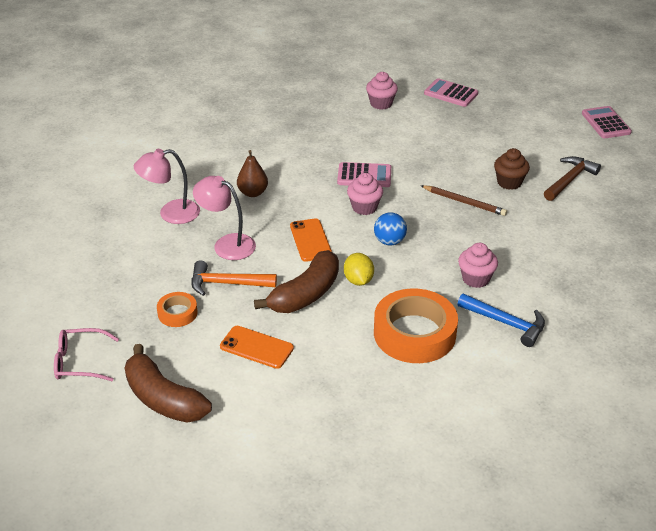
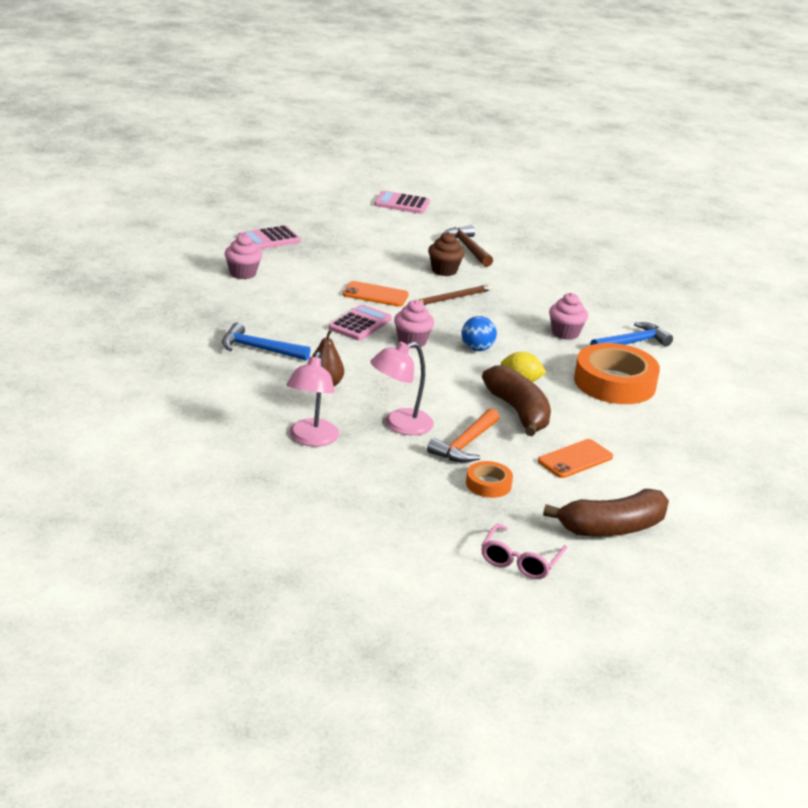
camera: 65 degrees left, 10 degrees down
orange phone [290,218,332,262] -> orange phone moved to [343,281,409,307]
none -> blue hammer [222,322,311,361]

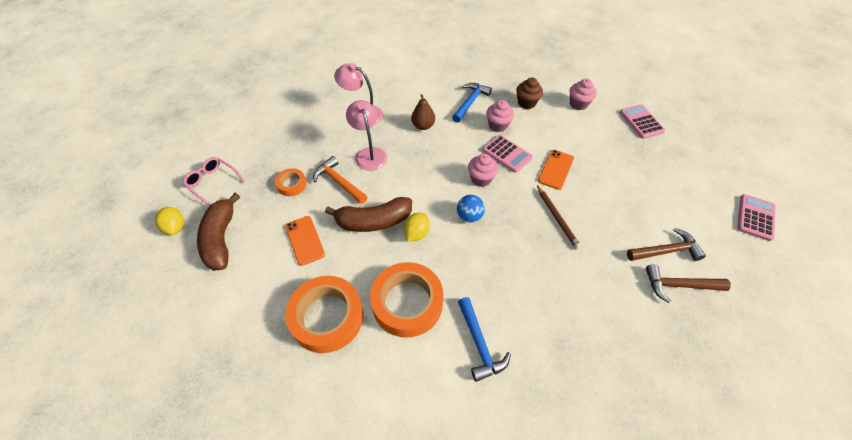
camera: 105 degrees right, 25 degrees up
brown cupcake [428,232,465,276] -> brown cupcake moved to [516,77,543,109]
pink cupcake [549,293,588,340] -> pink cupcake moved to [486,100,514,132]
none -> yellow lemon [155,207,184,235]
none -> orange tape [285,276,363,353]
none -> brown hammer [646,264,731,303]

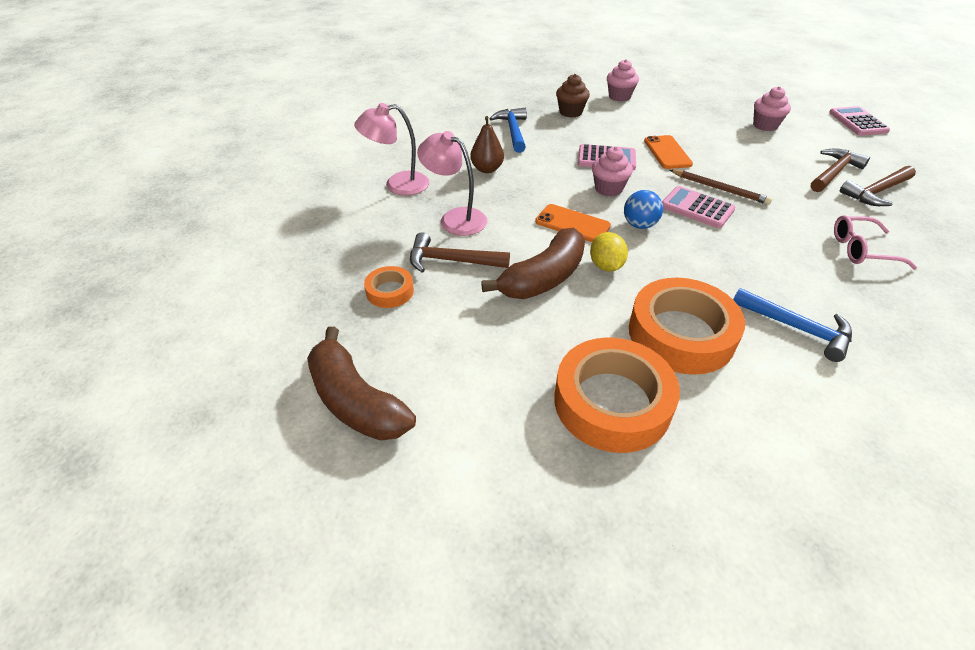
camera: 35 degrees left, 10 degrees down
yellow lemon [155,207,184,235] -> none
pink glasses [183,157,245,206] -> pink glasses moved to [834,215,917,270]
orange phone [285,216,325,266] -> orange phone moved to [535,204,611,242]
orange hammer [313,156,367,204] -> brown hammer [410,232,510,273]
pink cupcake [486,100,514,132] -> pink cupcake moved to [753,86,791,131]
pink calculator [620,105,665,139] -> pink calculator moved to [662,186,735,228]

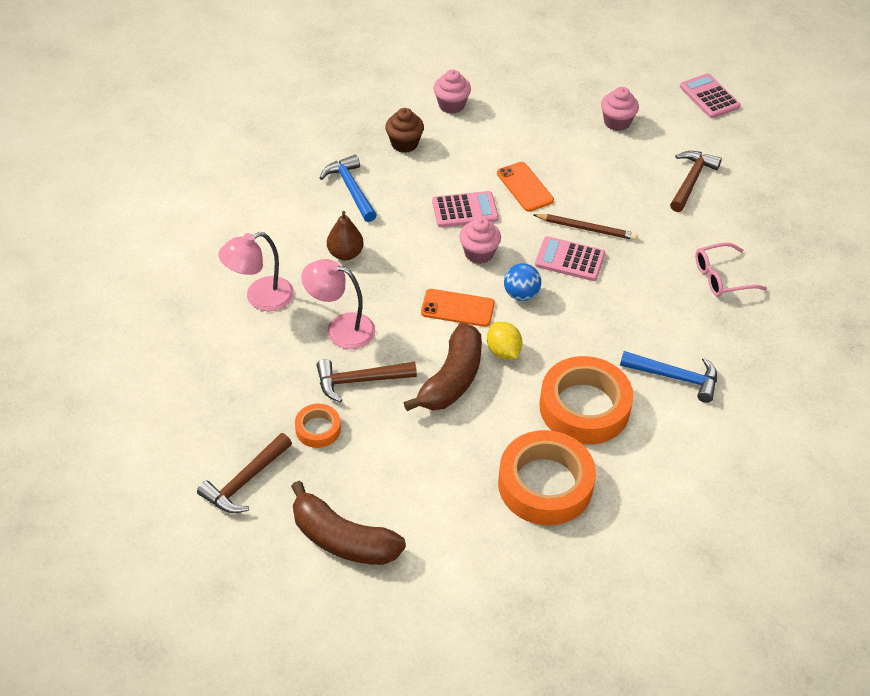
camera: 20 degrees left, 5 degrees up
brown hammer [840,166,916,206] -> brown hammer moved to [197,433,292,513]

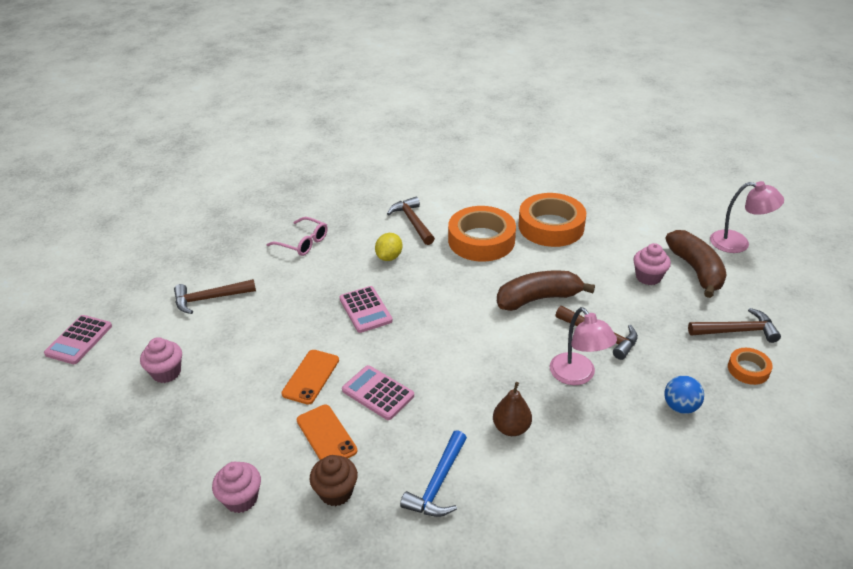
camera: 130 degrees left, 10 degrees down
pink lamp [218,232,294,311] -> pink lamp moved to [710,181,784,253]
orange tape [295,404,341,448] -> orange tape moved to [728,348,773,385]
orange phone [421,289,495,327] -> orange phone moved to [297,404,357,460]
pink cupcake [459,217,501,264] -> pink cupcake moved to [633,243,671,285]
yellow lemon [487,322,522,359] -> yellow lemon moved to [375,233,402,261]
blue ball [504,263,541,301] -> blue ball moved to [664,376,704,414]
brown pencil [533,214,637,240] -> none
blue hammer [620,351,717,403] -> brown hammer [387,196,435,245]

